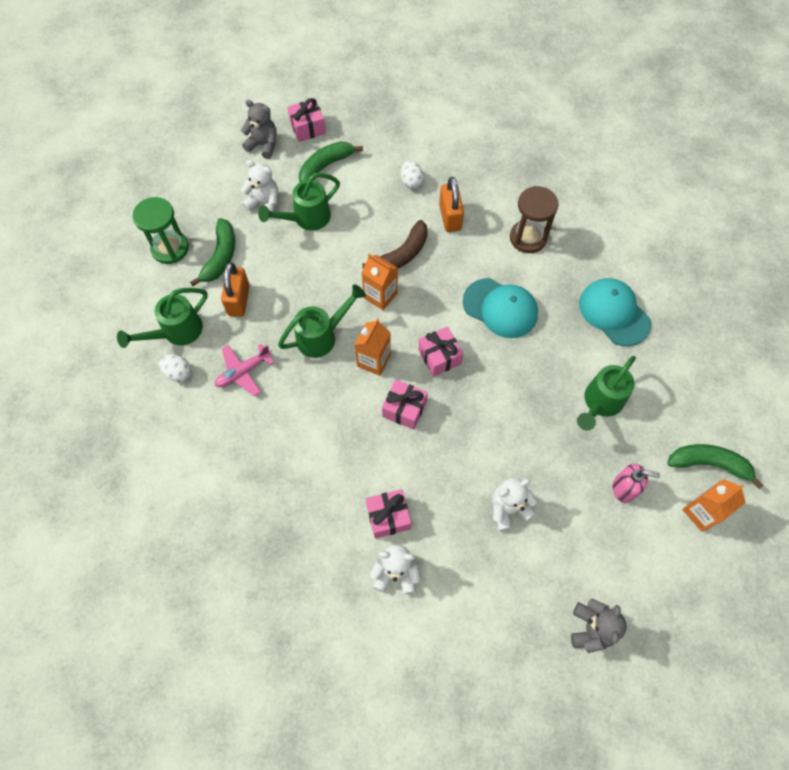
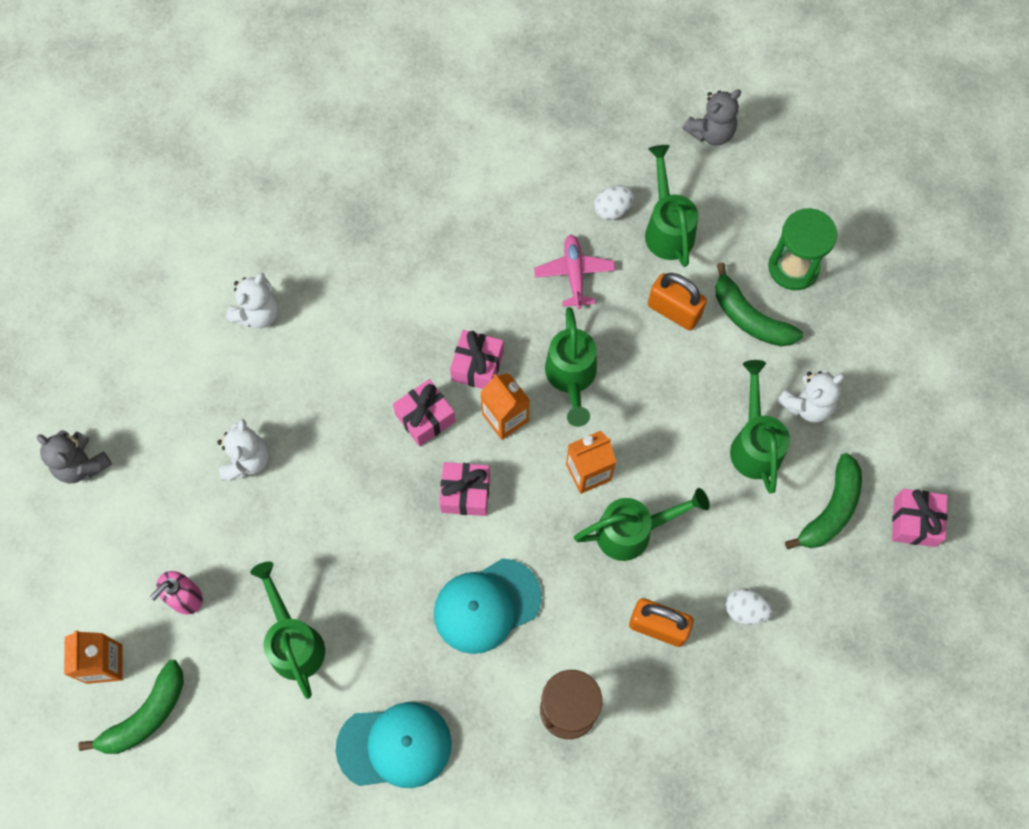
camera: 120 degrees right, 5 degrees up
grey teddy bear [241,100,277,159] -> grey teddy bear moved to [683,89,741,145]
green banana [299,142,363,183] -> green banana turned 45 degrees clockwise [785,453,862,549]
brown banana [362,220,428,268] -> green watering can [574,488,710,561]
pink gift [366,489,411,538] -> pink gift moved to [450,330,504,389]

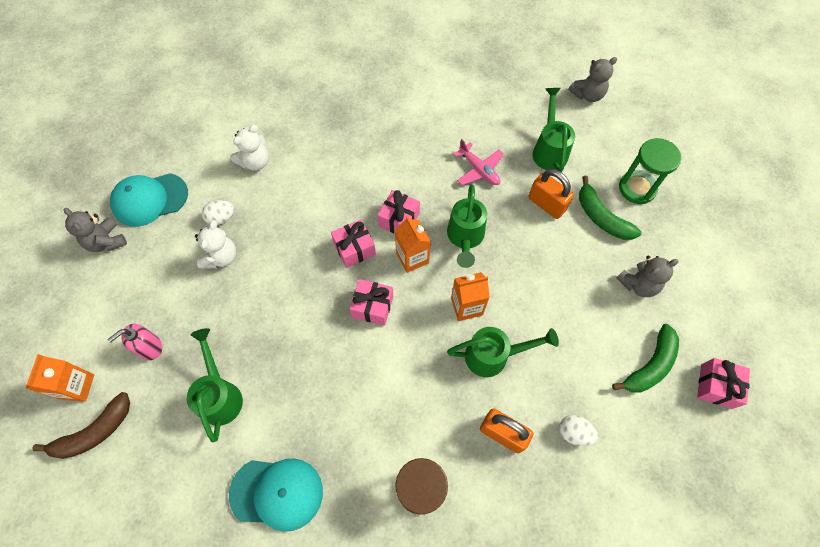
camera: 10 degrees right, 5 degrees down
green banana [78,660,184,754] -> brown banana [32,392,130,459]
turquoise cap [434,558,542,654] -> turquoise cap moved to [110,173,188,227]
pink plane [534,235,615,309] -> pink plane turned 135 degrees clockwise [453,139,504,185]
white egg [594,185,634,220] -> white egg moved to [202,200,234,225]
green watering can [730,360,790,493] -> none
white teddy bear [777,371,845,423] -> grey teddy bear [616,256,679,297]

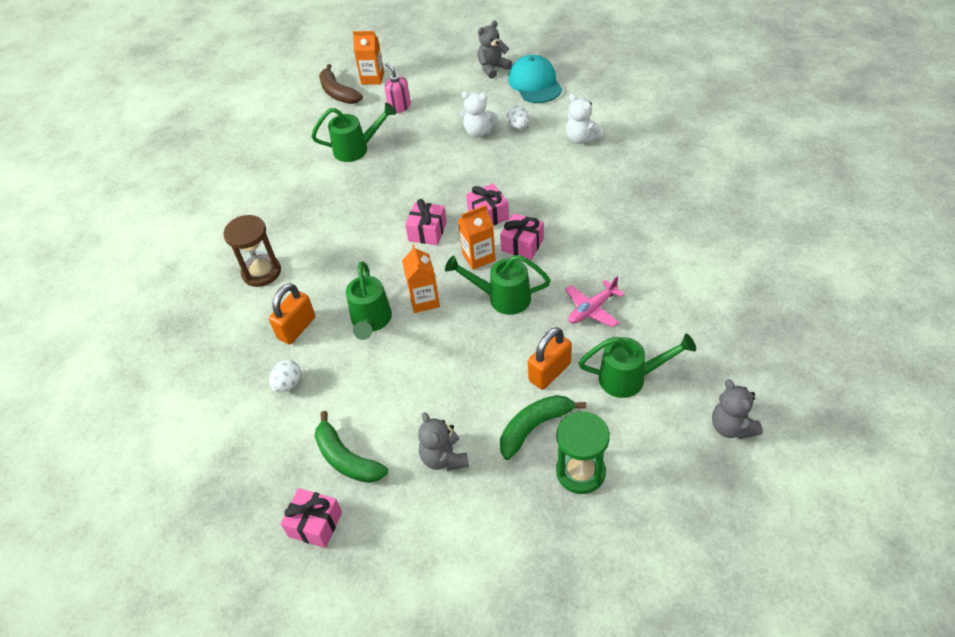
camera: 95 degrees right, 15 degrees down
turquoise cap [229,458,323,532] -> none

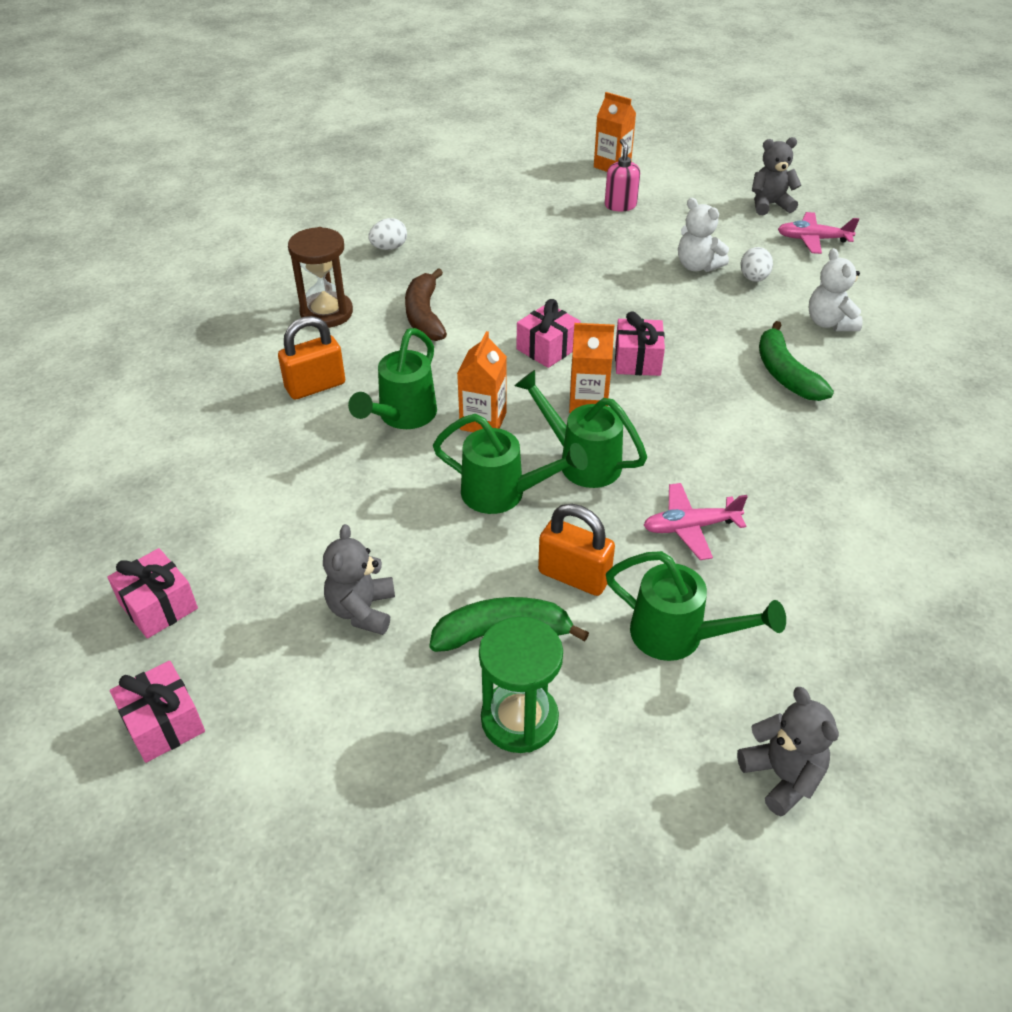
camera: 25 degrees right, 5 degrees down
white egg [269,360,301,393] -> white egg moved to [368,218,407,250]
green watering can [311,103,397,162] -> green watering can moved to [433,414,588,514]
green banana [315,411,388,483] -> green banana moved to [759,321,834,401]
brown banana [319,64,363,104] -> brown banana moved to [405,268,447,341]
pink gift [500,213,544,260] -> pink gift moved to [110,661,205,763]
turquoise cap [508,55,562,103] -> pink plane [778,212,859,254]
orange padlock [528,327,572,390] -> orange padlock turned 45 degrees clockwise [538,504,615,596]
grey teddy bear [712,379,763,439] -> grey teddy bear turned 150 degrees clockwise [737,687,839,817]

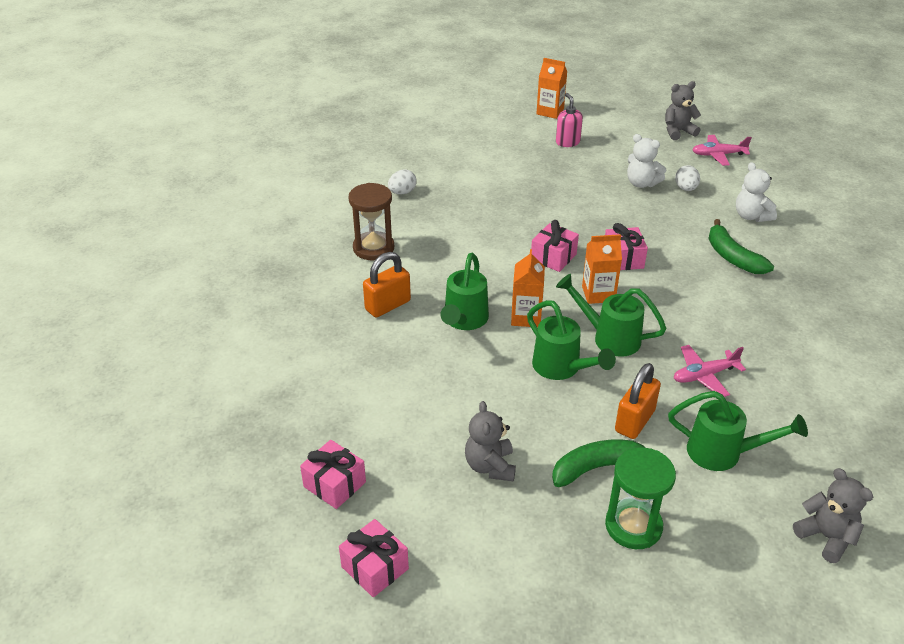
camera: 10 degrees left, 5 degrees down
brown banana [405,268,447,341] -> none
green watering can [433,414,588,514] -> green watering can turned 45 degrees clockwise [527,300,616,380]
orange padlock [538,504,615,596] -> orange padlock turned 75 degrees counterclockwise [615,363,661,439]

